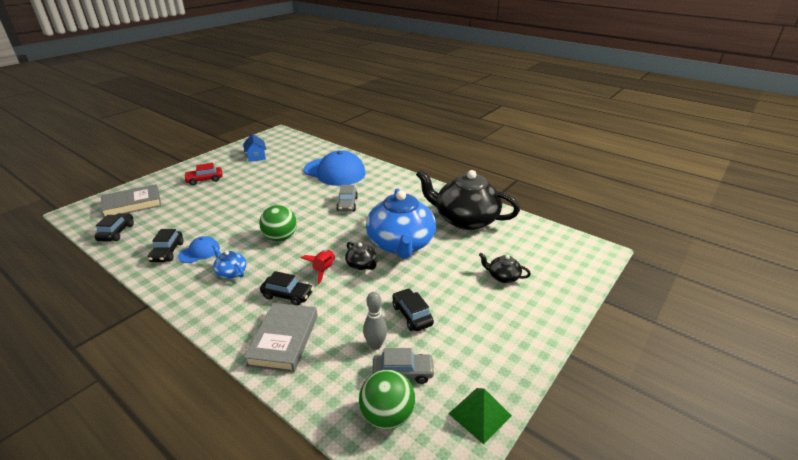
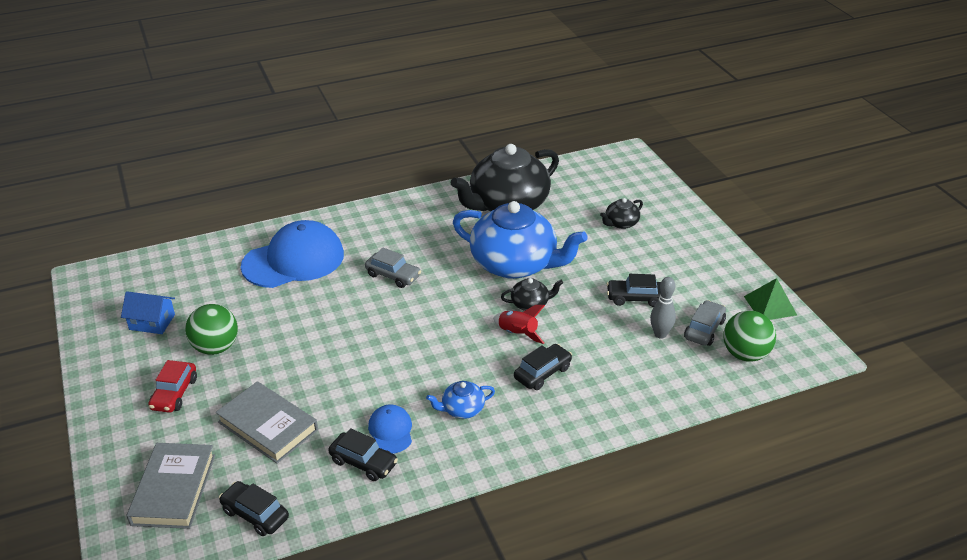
camera: 60 degrees left, 5 degrees up
grey book [244,303,318,372] -> grey book moved to [216,381,318,464]
green ball [259,205,297,241] -> green ball moved to [185,304,238,355]

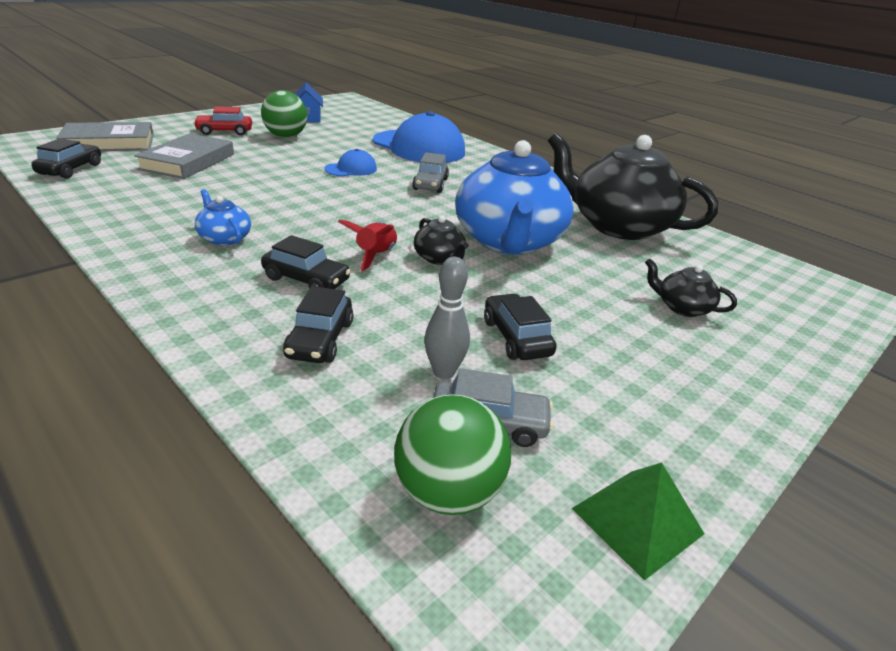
camera: 65 degrees right, 5 degrees down
black car [328,428,398,481] -> black car moved to [283,286,354,363]
blue cap [368,404,412,454] -> blue cap moved to [324,149,377,176]

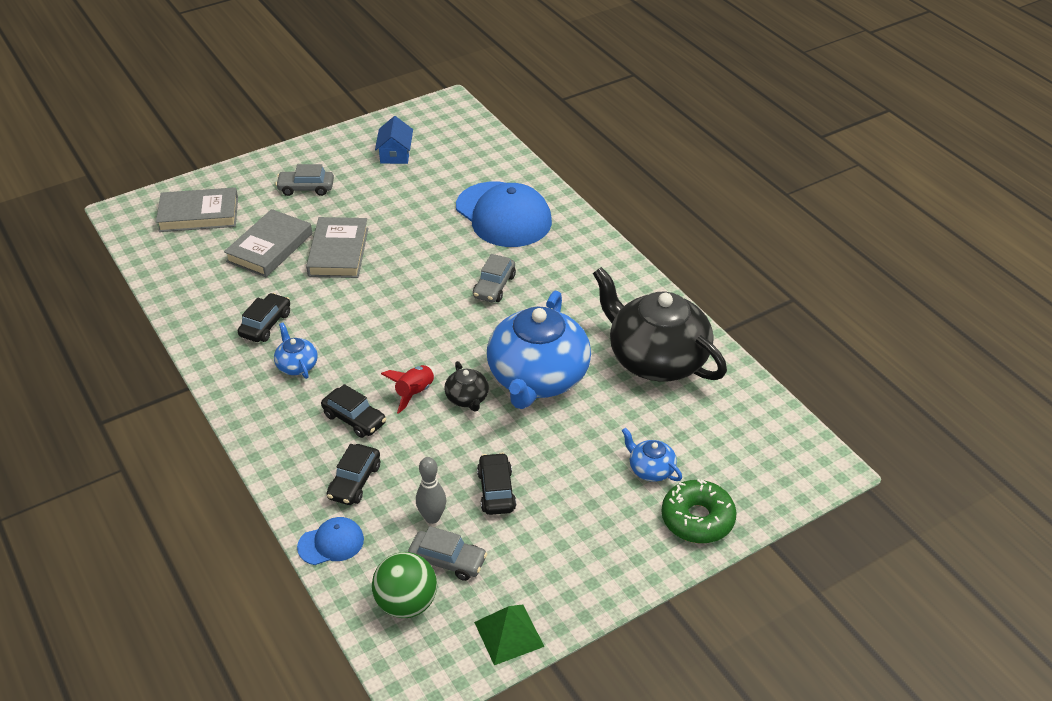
camera: 15 degrees right, 10 degrees up
black car [31,138,101,179] -> black car moved to [238,293,290,342]
red car [193,106,252,135] -> grey car [275,164,334,196]
green ball [261,90,307,138] -> none
blue cap [324,149,377,176] -> blue cap moved to [297,517,364,565]
black teapot [645,259,737,317] -> blue teapot [622,428,682,482]
none -> grey book [306,217,368,278]
none -> green donut [662,479,737,543]

